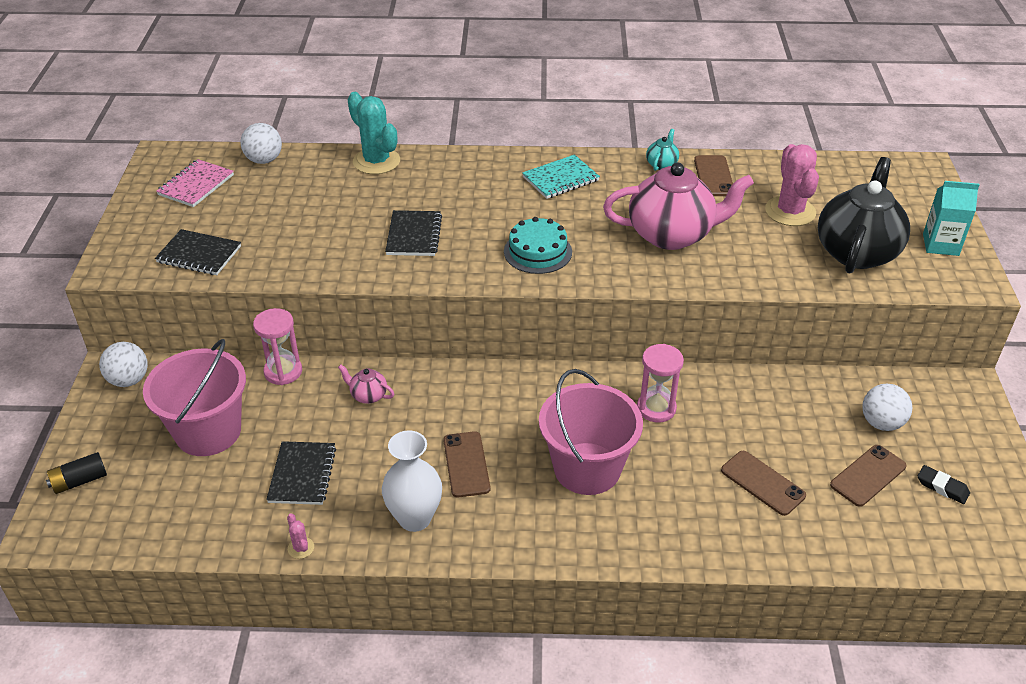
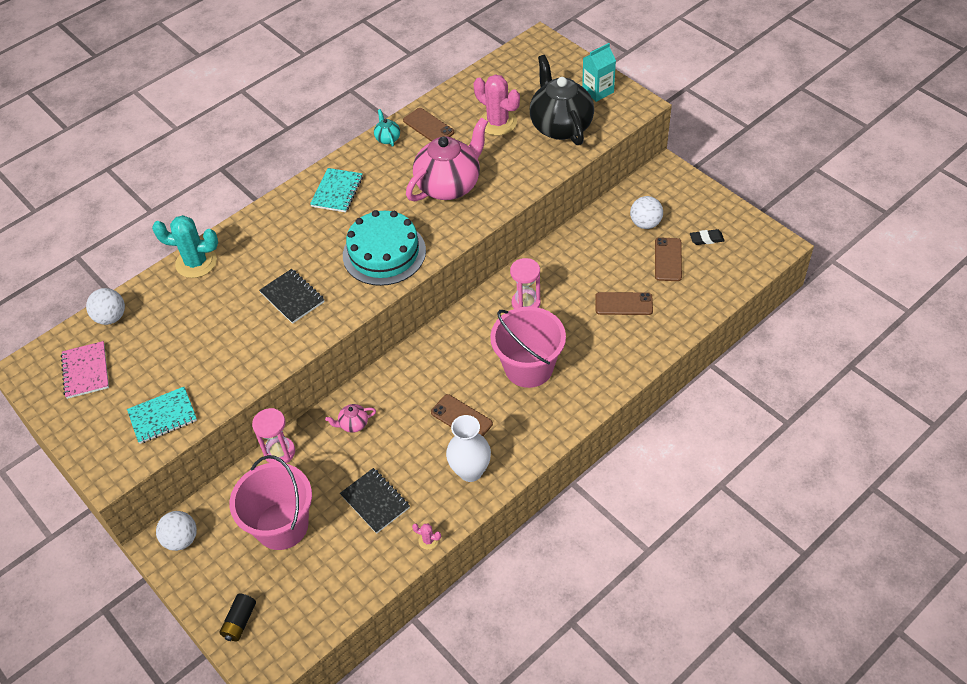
camera: 40 degrees left, 10 degrees up
black notebook [155,229,241,275] -> turquoise notebook [127,387,197,444]
turquoise cake [504,217,572,274] -> turquoise cake [343,210,426,286], size x1.54

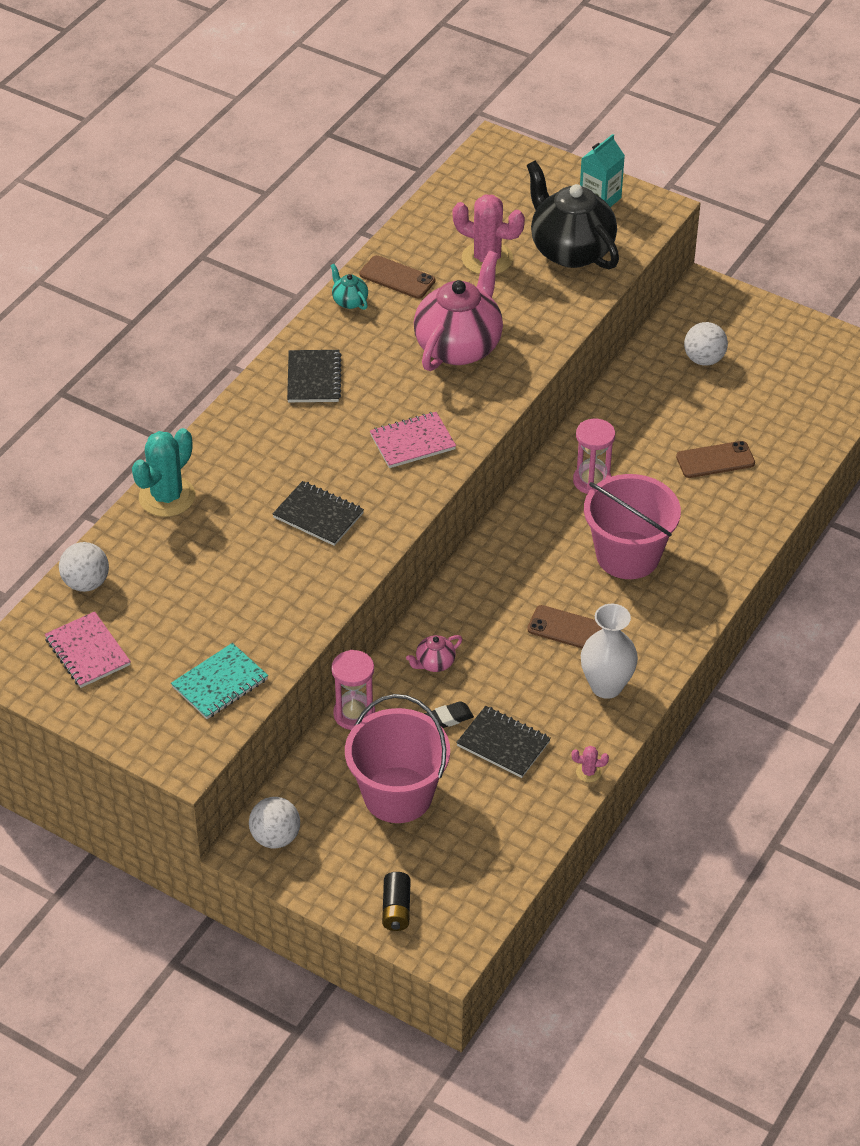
camera: 20 degrees left, 5 degrees down
turquoise cactus [152,215,218,278] -> turquoise cactus turned 45 degrees counterclockwise [132,428,195,517]
turquoise notebook [310,168,363,212] -> black notebook [287,350,342,402]
turquoise cake [343,210,426,286] -> pink notebook [370,412,456,468]
brown phone [655,237,682,281] -> none
black eraser [690,229,725,245] -> black eraser moved to [424,701,474,728]

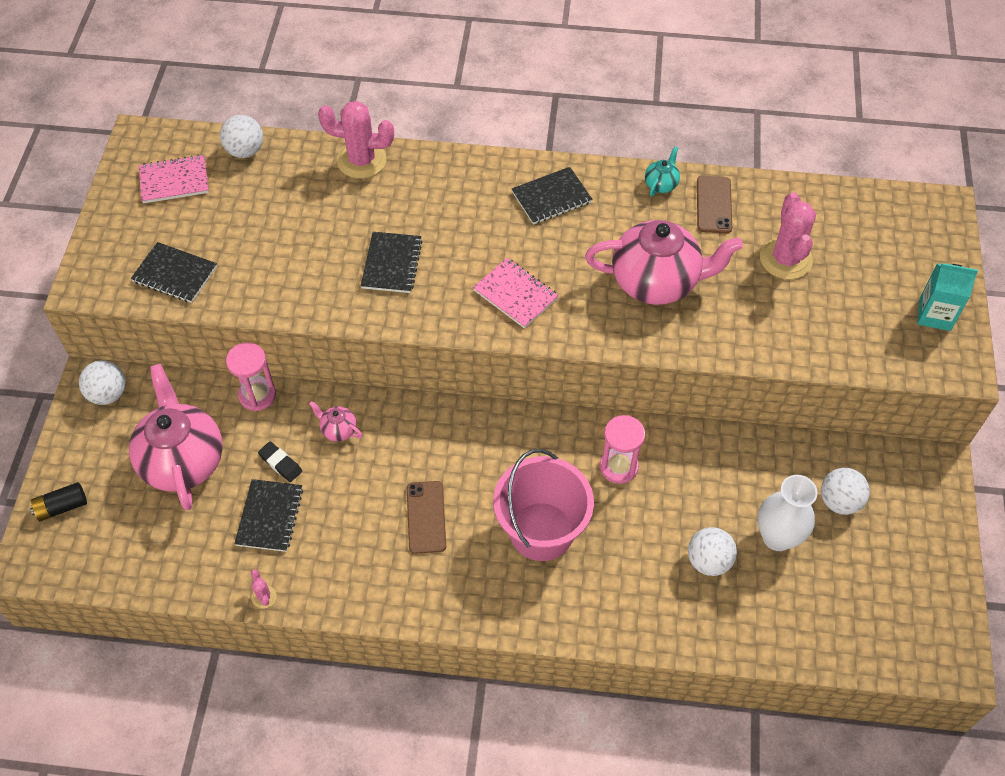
camera: 65 degrees right, 10 degrees up
pink notebook [44,611,131,688] -> pink notebook turned 45 degrees clockwise [139,154,209,204]
turquoise cactus [132,428,195,517] -> pink cactus [318,101,394,179]
turquoise notebook [171,643,268,719] -> black notebook [131,242,217,303]
pink bucket [345,694,450,823] -> pink teapot [129,364,223,510]
black teapot [527,161,619,269] -> none
white vase [581,604,638,699] -> white vase moved to [757,475,818,551]
brown phone [676,441,755,478] -> white ball [688,527,737,576]

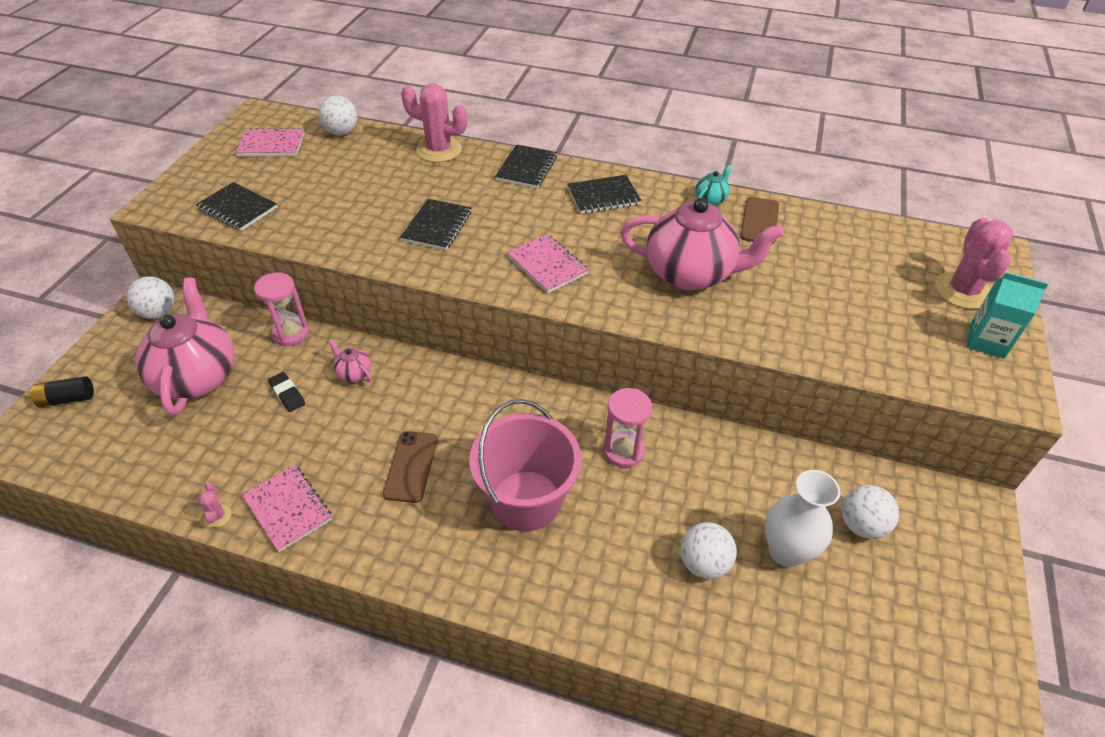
camera: 10 degrees right, 10 degrees down
black notebook [234,479,303,552] -> black notebook moved to [495,144,557,188]
pink cactus [760,192,816,280] -> pink cactus moved to [935,218,1013,309]
none -> pink notebook [242,465,332,552]

